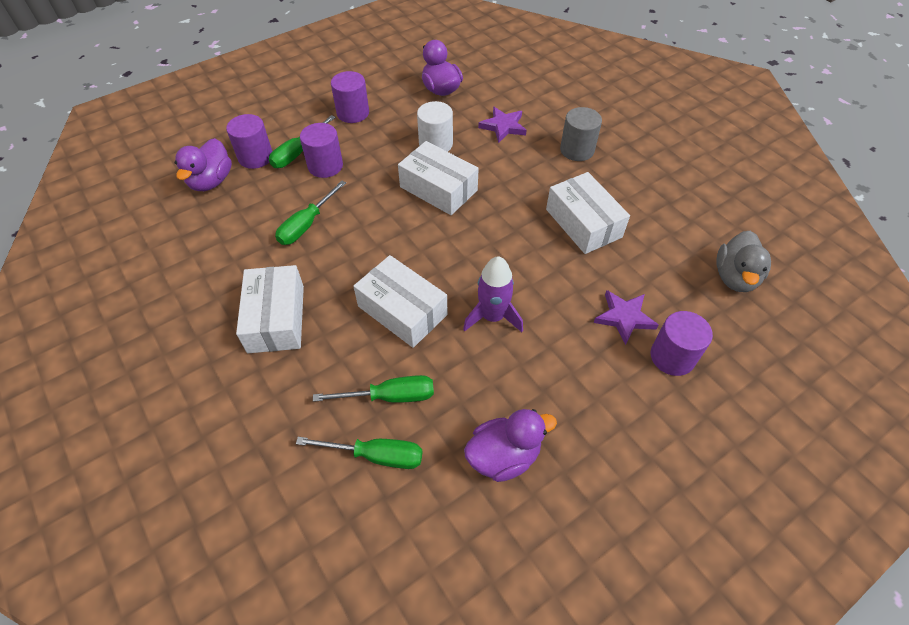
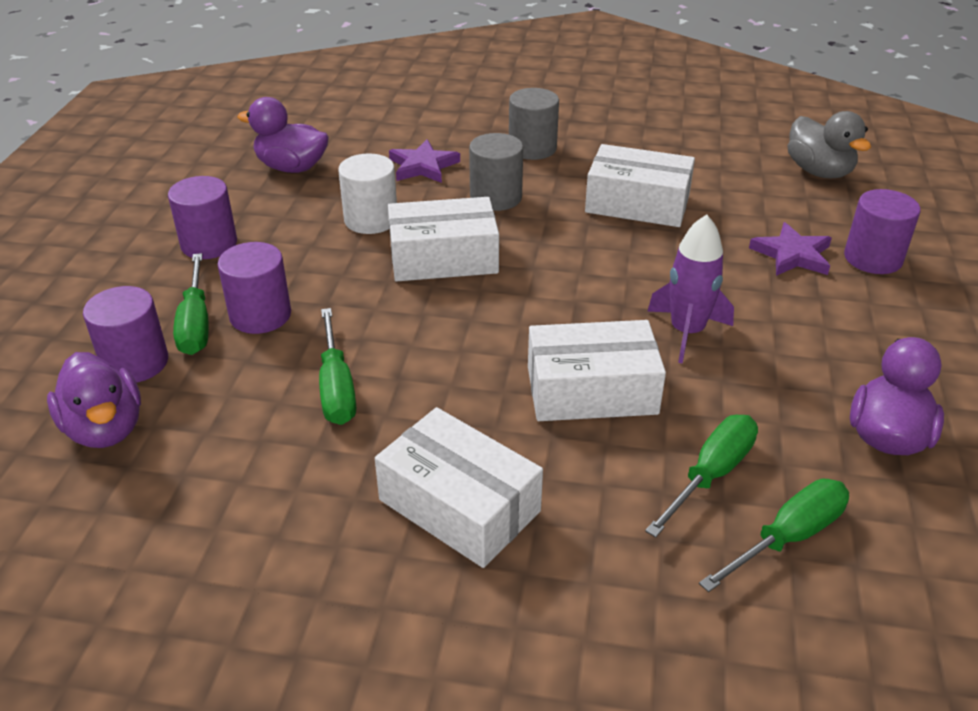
camera: 45 degrees left, 15 degrees down
none -> grey cylinder [469,133,523,211]

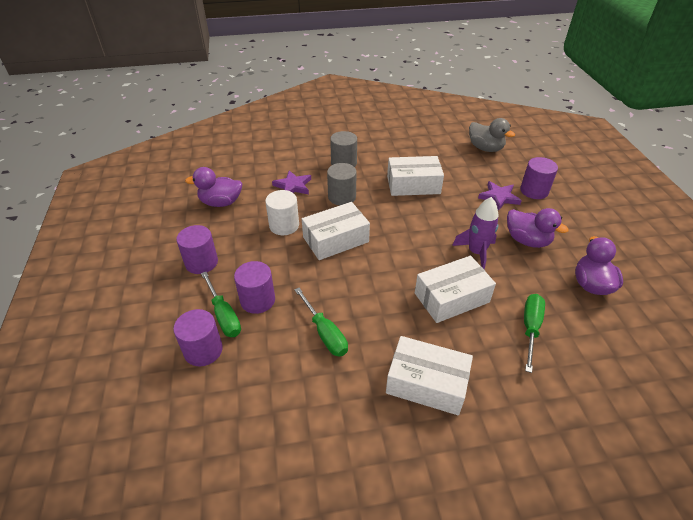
camera: 20 degrees left, 5 degrees up
purple duck [47,352,141,448] -> purple duck moved to [507,208,569,248]
green screwdriver [699,479,849,592] -> none

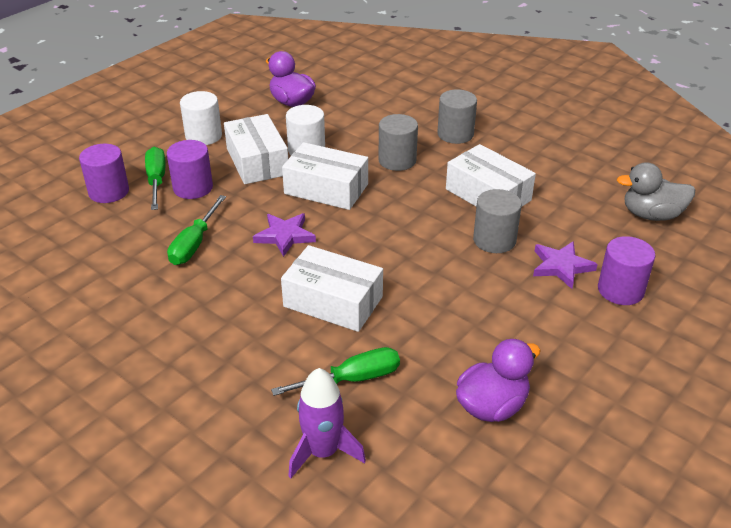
camera: 50 degrees right, 5 degrees down
purple cylinder [176,225,218,274] -> white cylinder [180,91,222,145]
green screwdriver [201,272,241,337] -> green screwdriver turned 150 degrees clockwise [145,147,165,210]
purple star [272,170,311,194] -> purple star moved to [253,213,316,257]
white box [386,336,473,415] -> white box moved to [224,114,288,184]
purple rocket [452,197,499,270] -> purple rocket moved to [288,368,366,478]
grey duck [469,118,515,152] -> grey duck turned 90 degrees clockwise [617,162,695,221]
purple duck [507,208,569,248] -> none
none -> grey cylinder [473,189,522,253]

